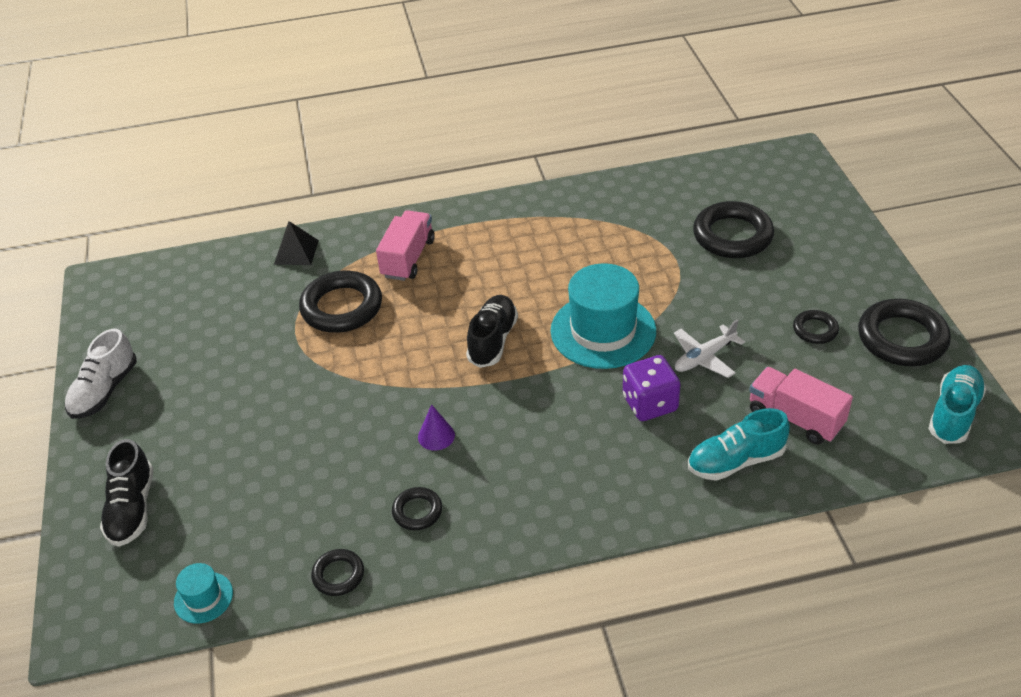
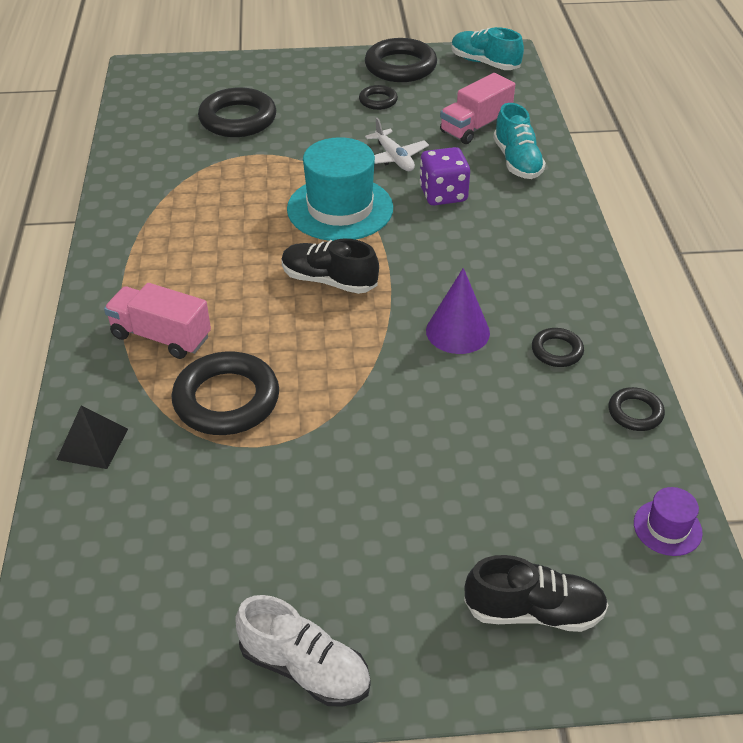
camera: 85 degrees left, 0 degrees up
turquoise hat [174,563,233,624] -> purple hat [634,487,703,556]
purple cone [418,404,455,451] -> purple cone [426,268,490,354], size x1.61

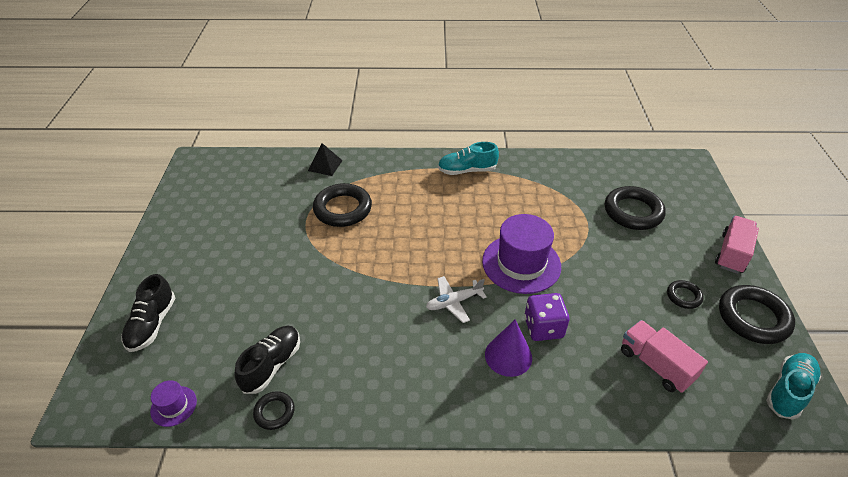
camera: 95 degrees right, 0 degrees up
pink truck [104,283,211,359] -> pink truck moved to [715,216,759,274]
white shoe [235,595,371,707] -> none
black shoe [281,239,379,294] -> black shoe moved to [235,326,300,394]
turquoise hat [287,137,393,241] -> purple hat [482,214,561,294]
white plane [365,118,429,171] -> white plane moved to [426,276,487,323]
purple cone [426,268,490,354] -> purple cone moved to [485,319,532,377]
turquoise shoe [493,103,546,179] -> turquoise shoe moved to [438,142,499,175]
black ring [532,328,584,367] -> none

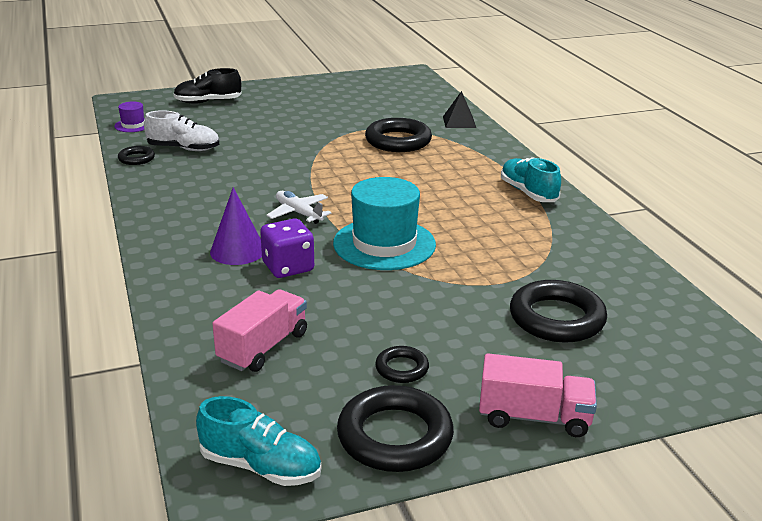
camera: 70 degrees right, 15 degrees down
black shoe [235,326,300,394] -> white shoe [144,110,219,151]
purple hat [482,214,561,294] -> turquoise hat [333,177,436,270]

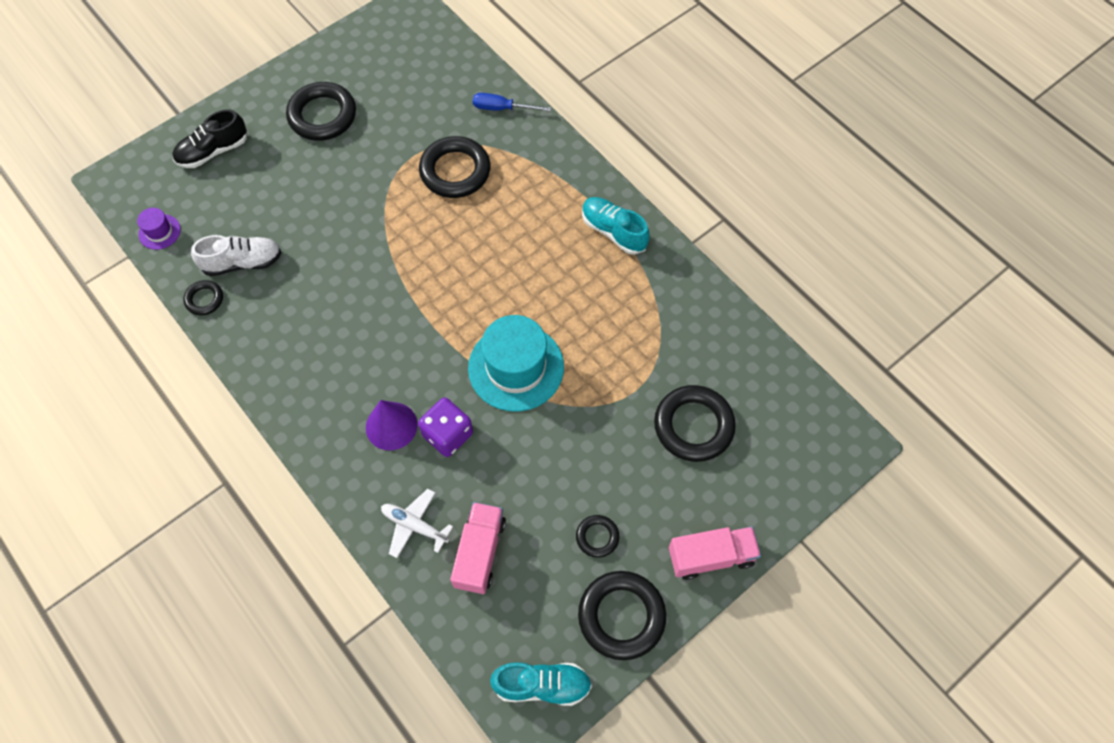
camera: 20 degrees left, 35 degrees up
white plane [266,191,332,224] -> white plane moved to [381,489,453,558]
black pyramid [443,91,476,128] -> blue screwdriver [473,93,551,112]
none -> black ring [286,82,356,141]

